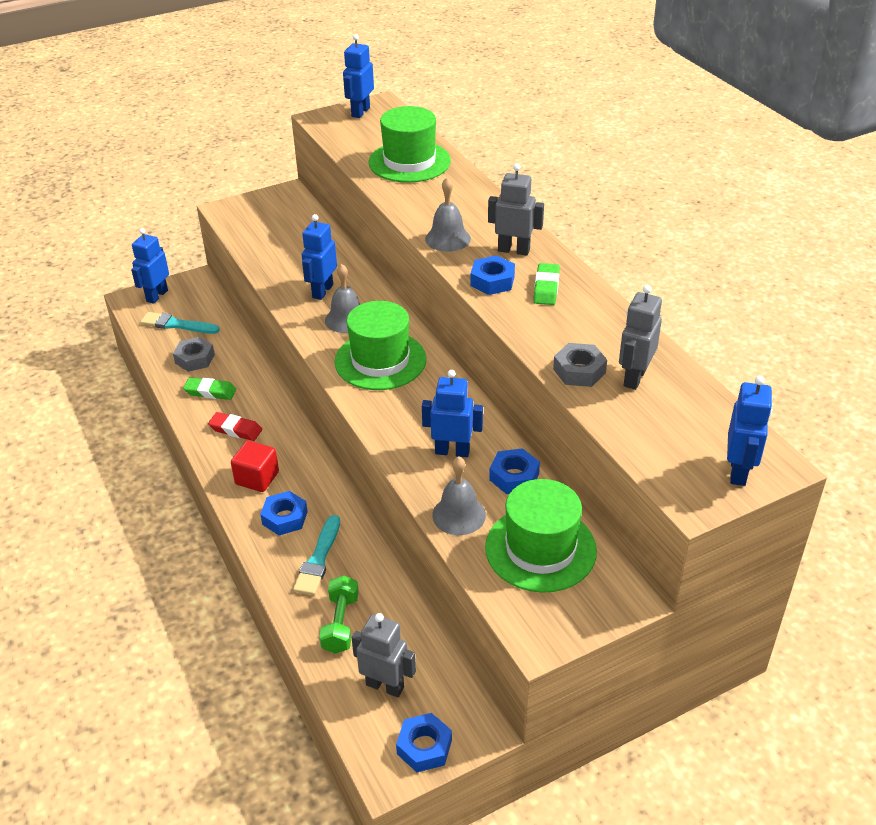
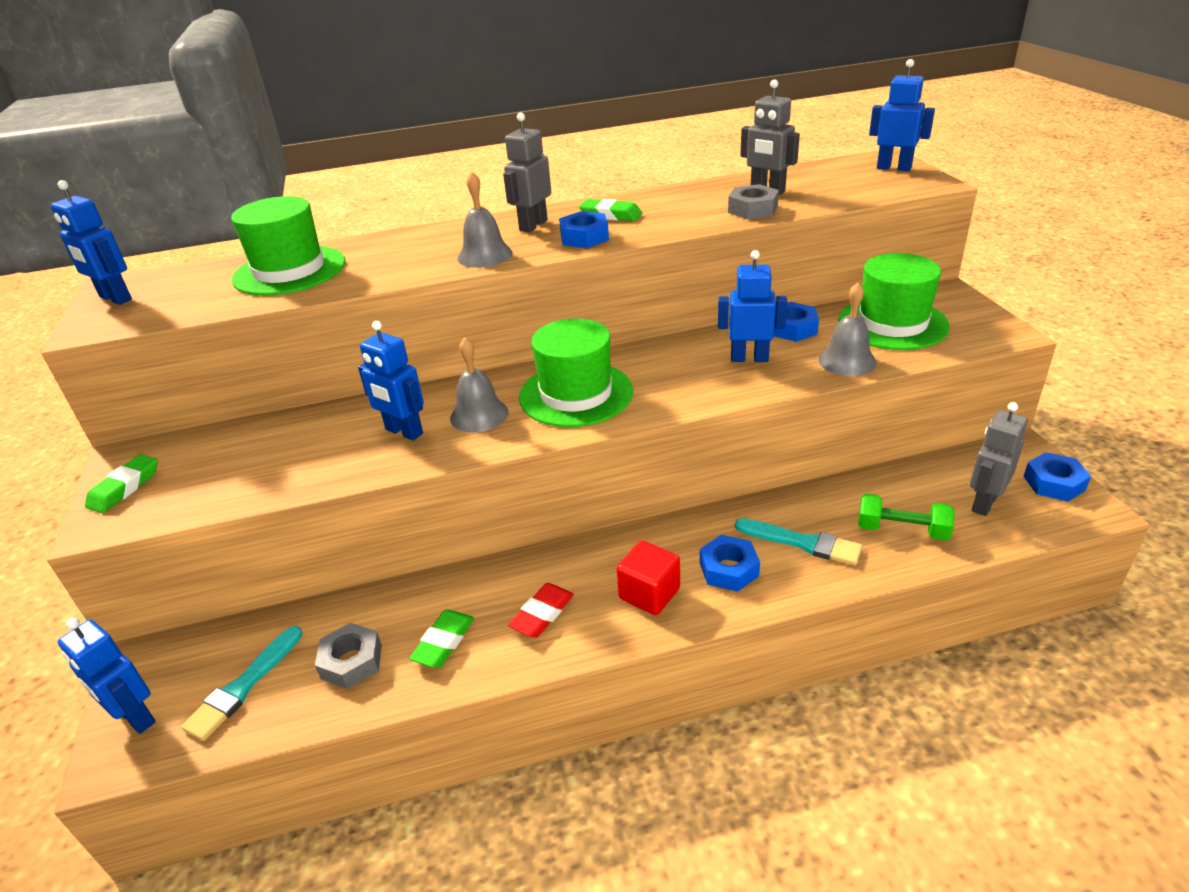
camera: 75 degrees left, 5 degrees down
blue robot [422,370,483,457] -> blue robot turned 75 degrees clockwise [718,250,787,362]
none -> green eraser [85,454,158,513]

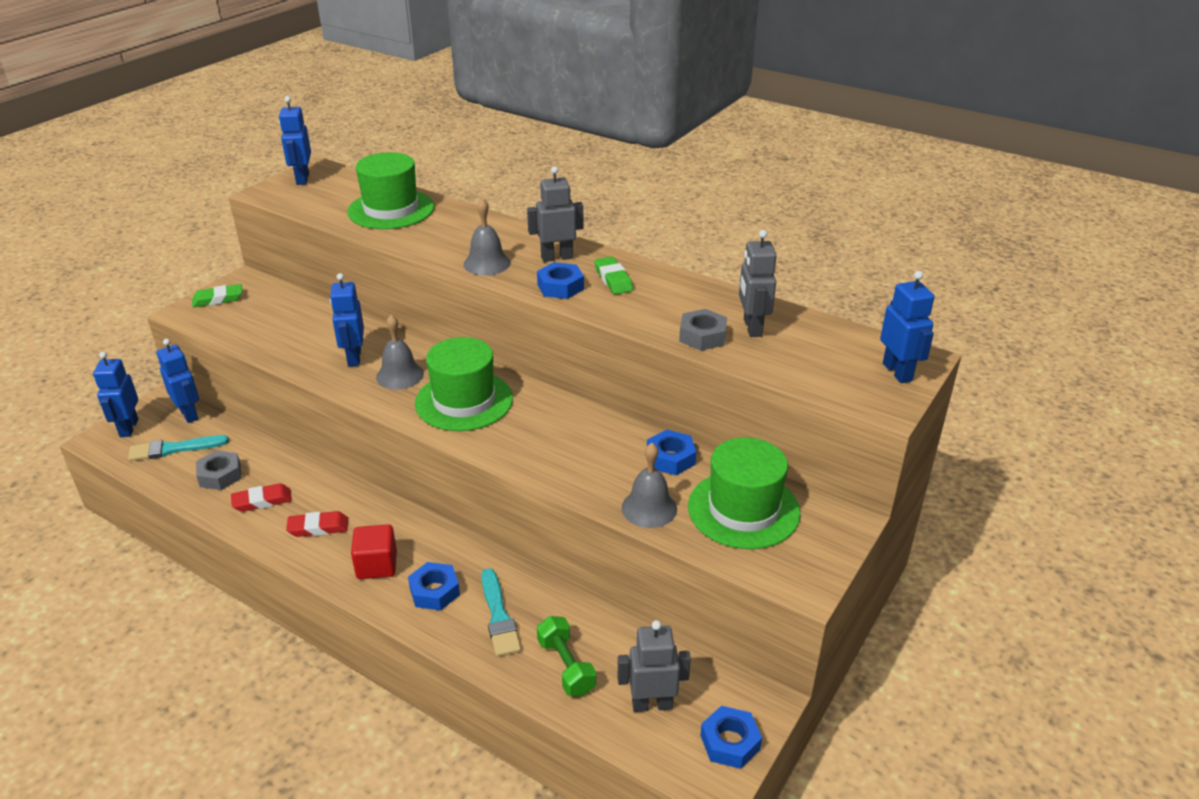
camera: 45 degrees right, 0 degrees up
green eraser [409,610,474,668] -> red eraser [231,483,292,512]
blue robot [718,250,787,362] -> blue robot moved to [157,339,199,423]

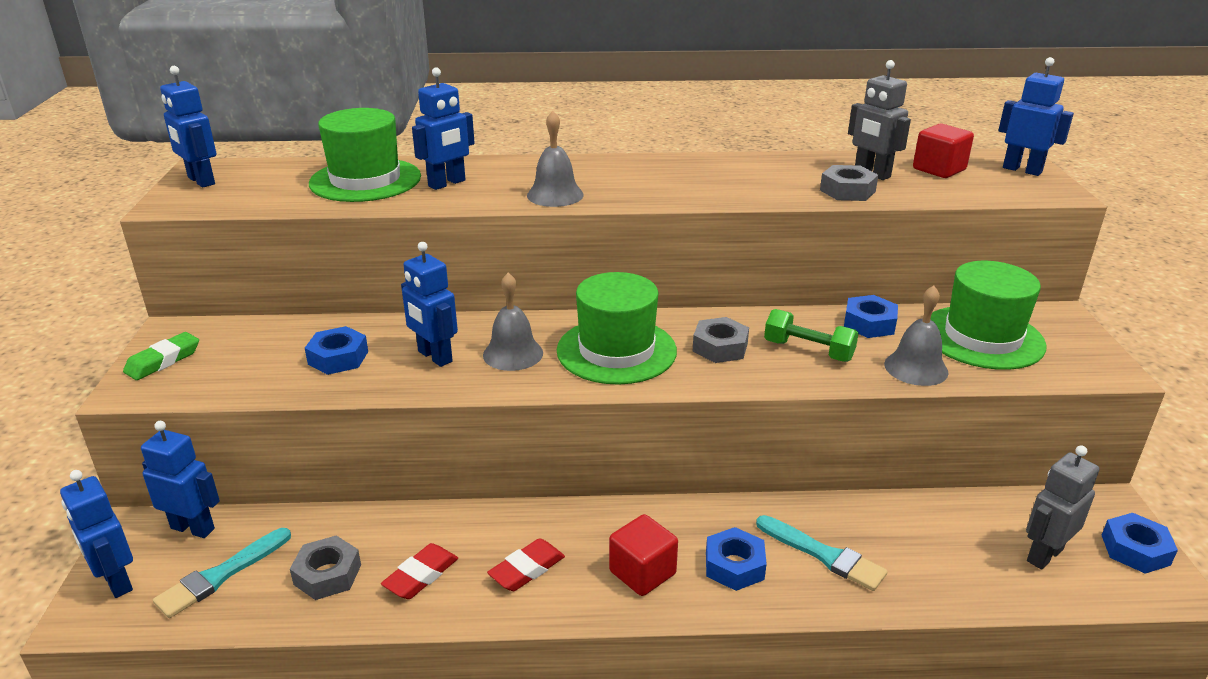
camera: 35 degrees left, 5 degrees down
grey robot [527,166,584,262] -> none
blue nut [537,262,584,299] -> blue nut moved to [305,326,368,375]
green dumbbell [537,616,596,696] -> green dumbbell moved to [764,309,859,362]
green eraser [595,257,633,294] -> none
none -> blue robot [412,67,475,190]
none -> grey nut [693,317,749,363]
none -> red cube [913,124,974,178]

